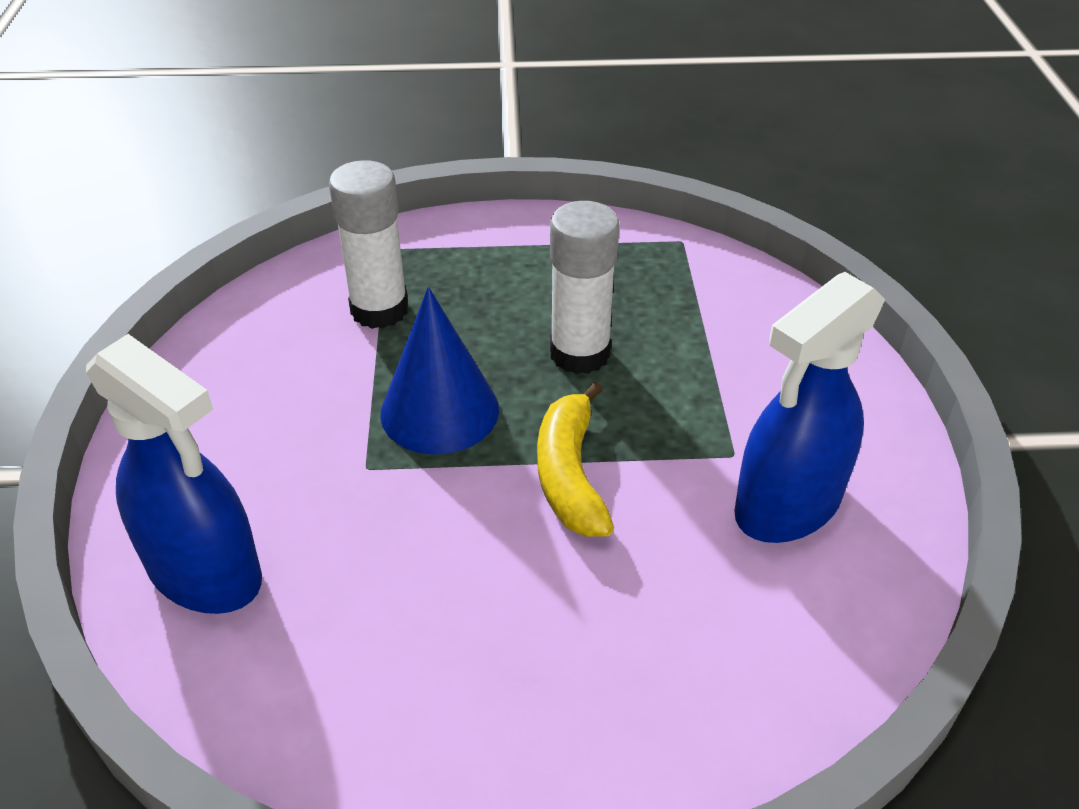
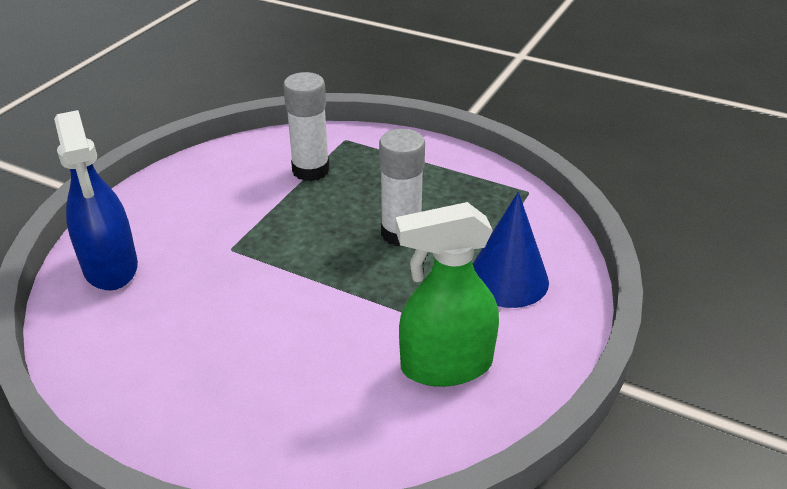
camera: 30 degrees right, 5 degrees down
blue cone [380,287,499,455] -> blue cone moved to [473,192,549,308]
yellow banana [537,382,614,537] -> none
blue spray bottle [734,272,885,543] -> green spray bottle [395,202,499,387]

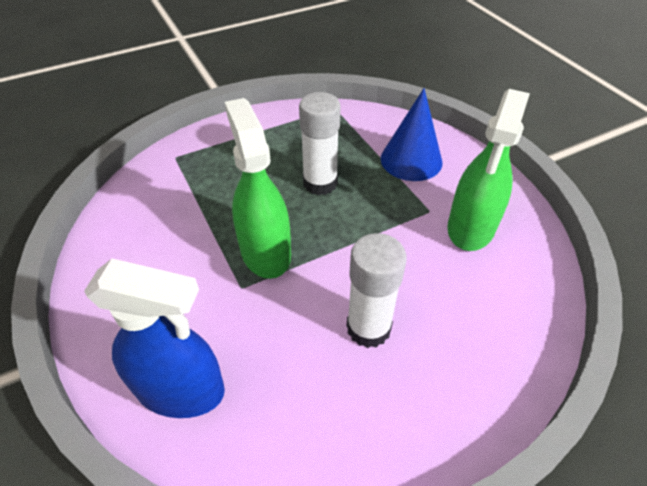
camera: 55 degrees left, 10 degrees up
white glue stick [283,72,330,181] -> white glue stick moved to [347,233,407,348]
none -> green spray bottle [225,98,291,279]

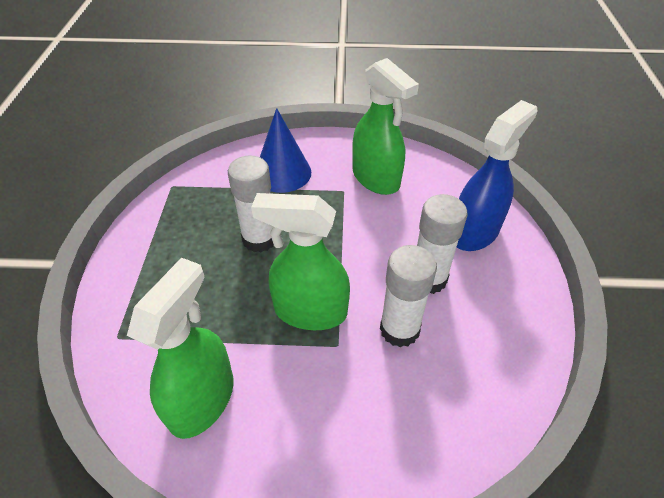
camera: 60 degrees left, 0 degrees up
blue spray bottle [84,258,225,418] -> blue spray bottle moved to [457,100,538,251]
none -> green spray bottle [127,257,234,439]
none -> white glue stick [380,245,437,347]

